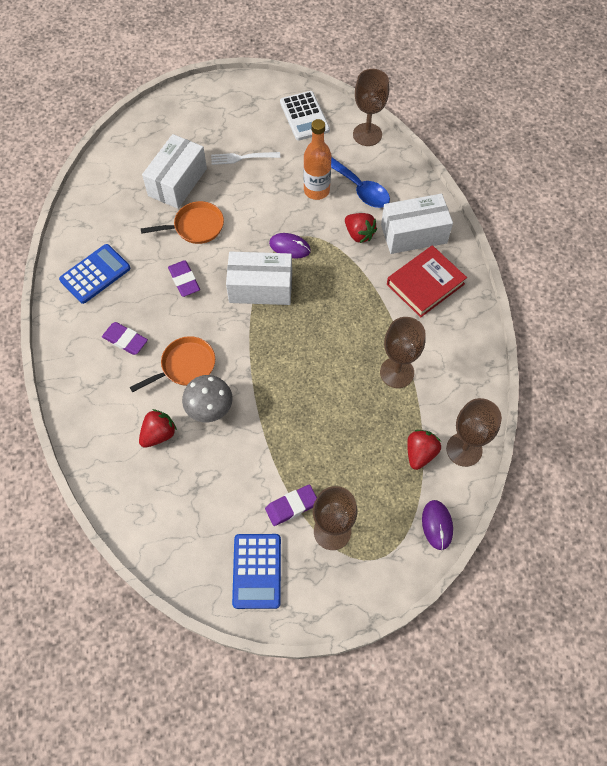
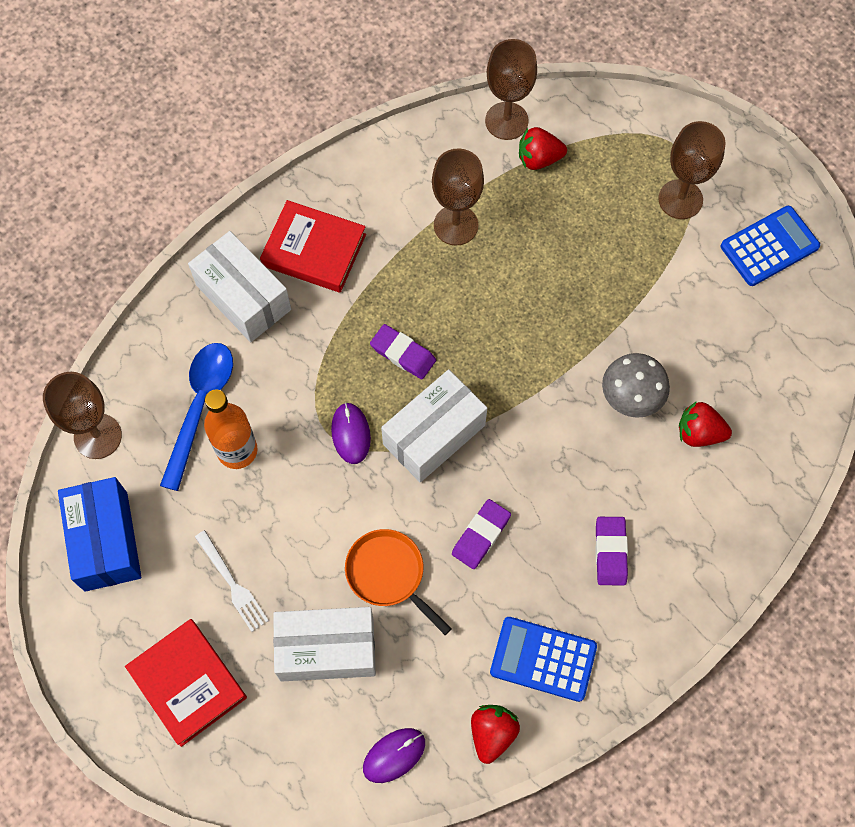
camera: 120 degrees left, 5 degrees up
orange pan [130,336,215,392] -> none
white box [226,251,292,305] -> white box turned 75 degrees clockwise [381,369,487,483]
purple eraser [265,485,317,526] -> purple eraser moved to [370,324,436,379]
white calculator [280,91,330,141] -> blue box [58,477,141,592]
red strawberry [345,213,377,243] -> red strawberry moved to [471,705,520,764]
purple mouse [422,500,453,550] -> purple mouse moved to [363,728,425,783]
none -> red book [125,619,247,747]

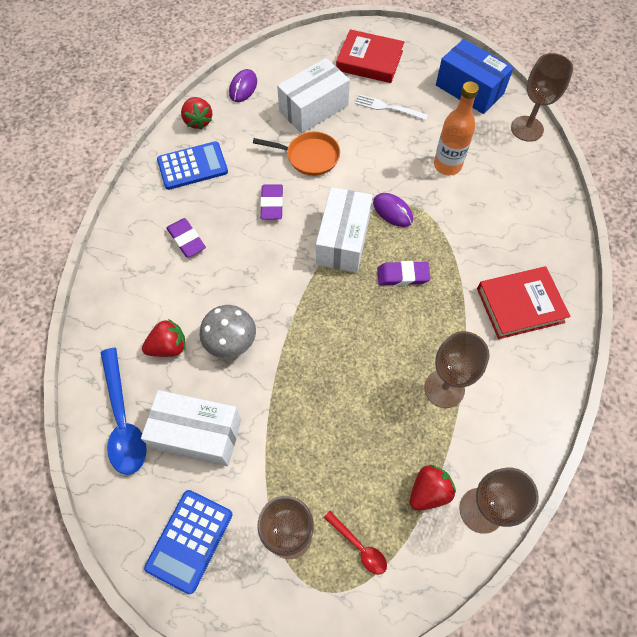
camera: 145 degrees right, 5 degrees down
blue spoon [160,343,233,491] -> blue spoon moved to [100,348,147,475]
white box [188,231,291,342] -> white box moved to [141,390,241,466]
none -> red spoon [324,511,387,575]

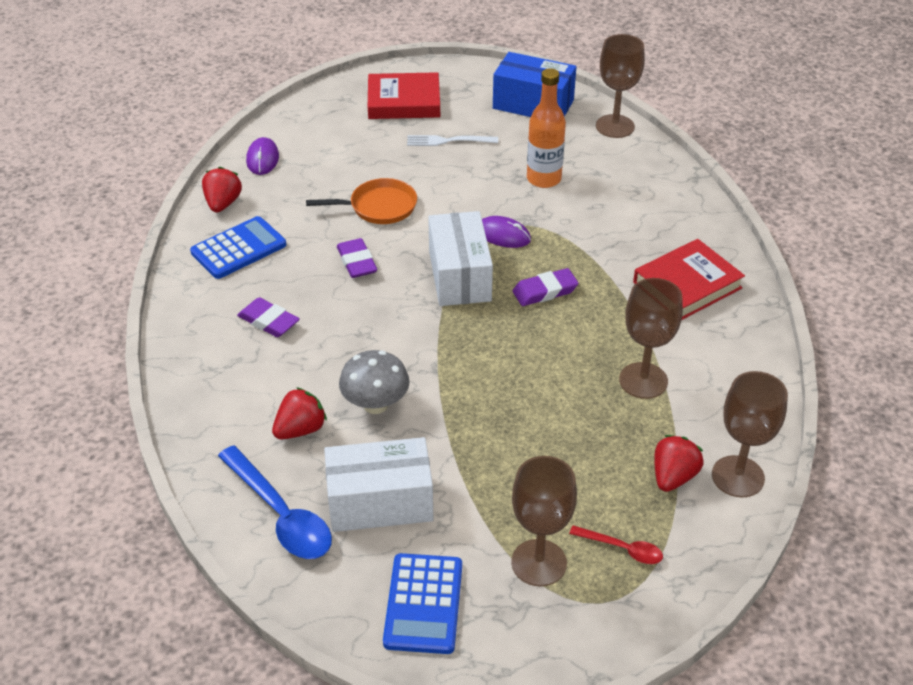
camera: 20 degrees left, 20 degrees down
red strawberry [181,97,212,130] -> red strawberry turned 135 degrees counterclockwise [202,167,242,213]
white box [277,58,350,134] -> none

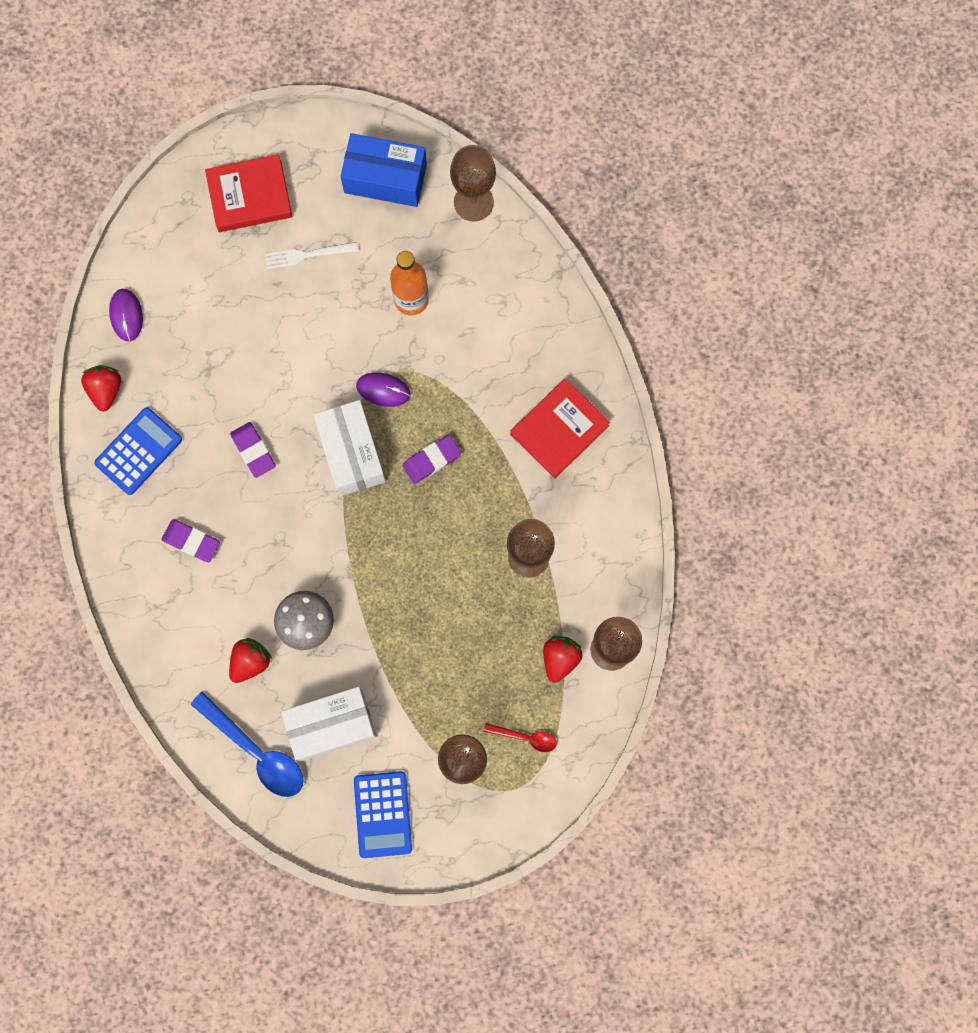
camera: 10 degrees left, 35 degrees up
orange pan [306,178,417,224] -> none

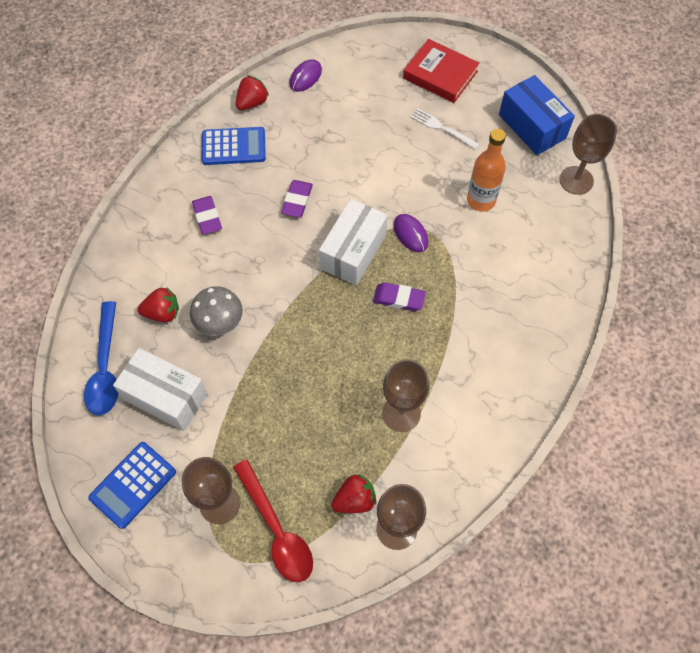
camera: 45 degrees right, 15 degrees down
red spoon [484,723,557,752] -> red spoon [233,459,313,582], size x1.91
red book [510,379,610,478] -> none

